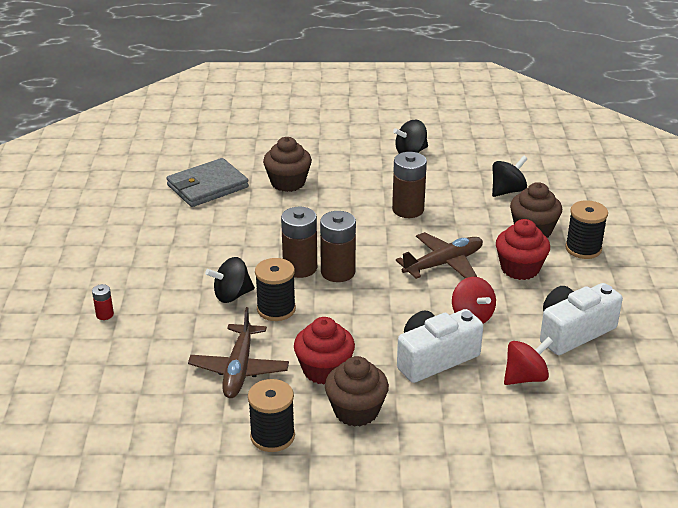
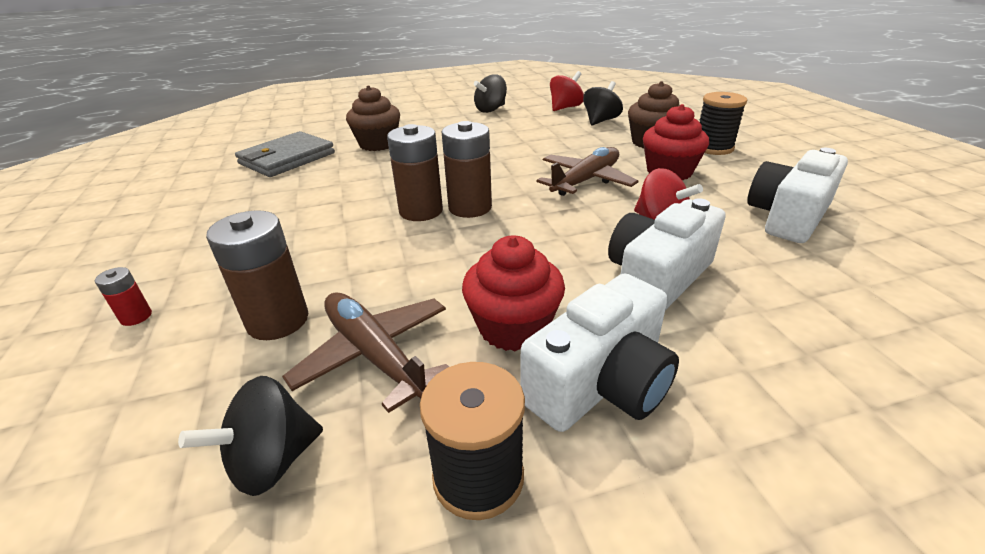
camera: 15 degrees left, 0 degrees up
brown plane [188,307,289,398] -> brown plane turned 150 degrees clockwise [282,293,449,413]
black spinning top [205,257,255,303] -> black spinning top moved to [178,376,323,496]
black spool [255,258,296,321] -> none
brown cupcake [325,356,389,427] -> white camera [521,273,679,432]
brown battery [392,152,427,218] -> brown battery moved to [206,210,308,340]
red spinning top [504,337,553,385] -> red spinning top moved to [550,71,584,111]

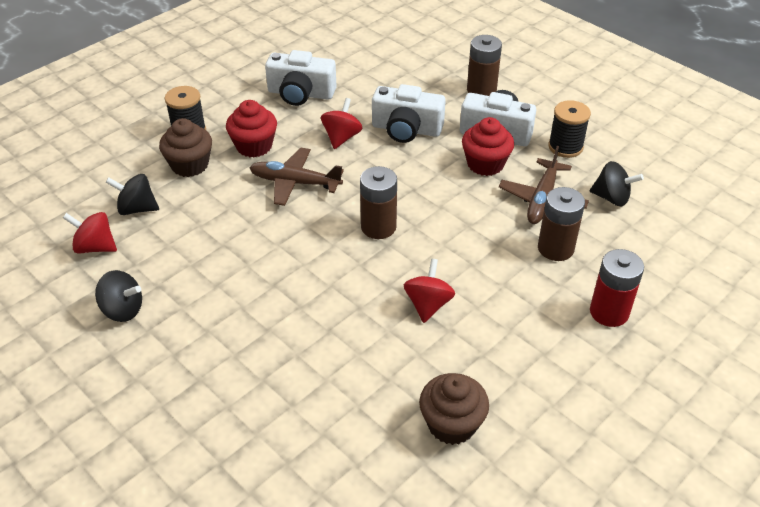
camera: 120 degrees left, 10 degrees up
red battery [95,267,152,326] -> red battery [590,249,644,327], size x2.07
grey wallet [235,131,335,177] -> none
brown cupcake [346,85,400,151] -> brown cupcake moved to [419,373,489,445]
brown battery [387,124,443,221] -> brown battery moved to [467,35,502,96]
none -> red spinning top [404,259,455,323]

